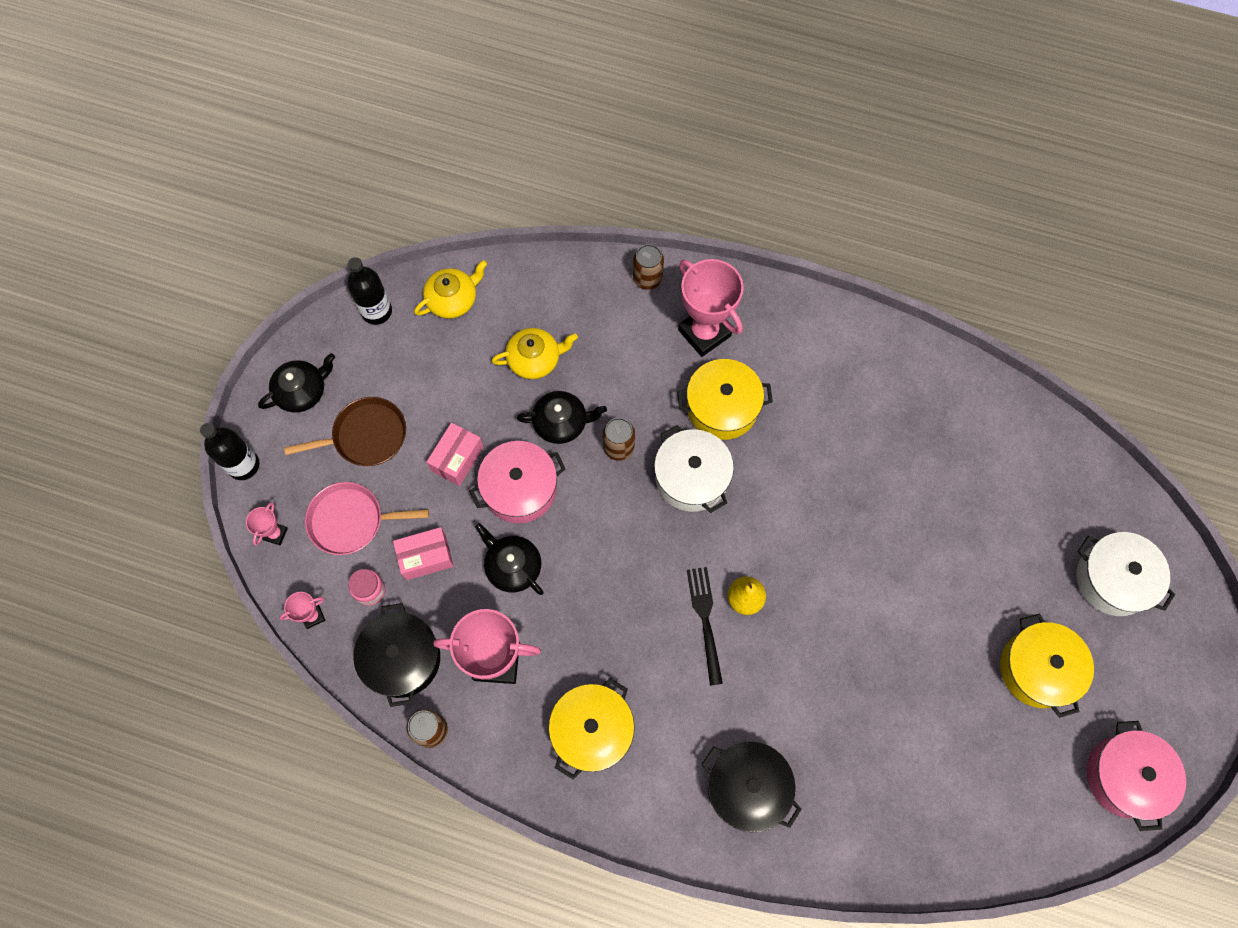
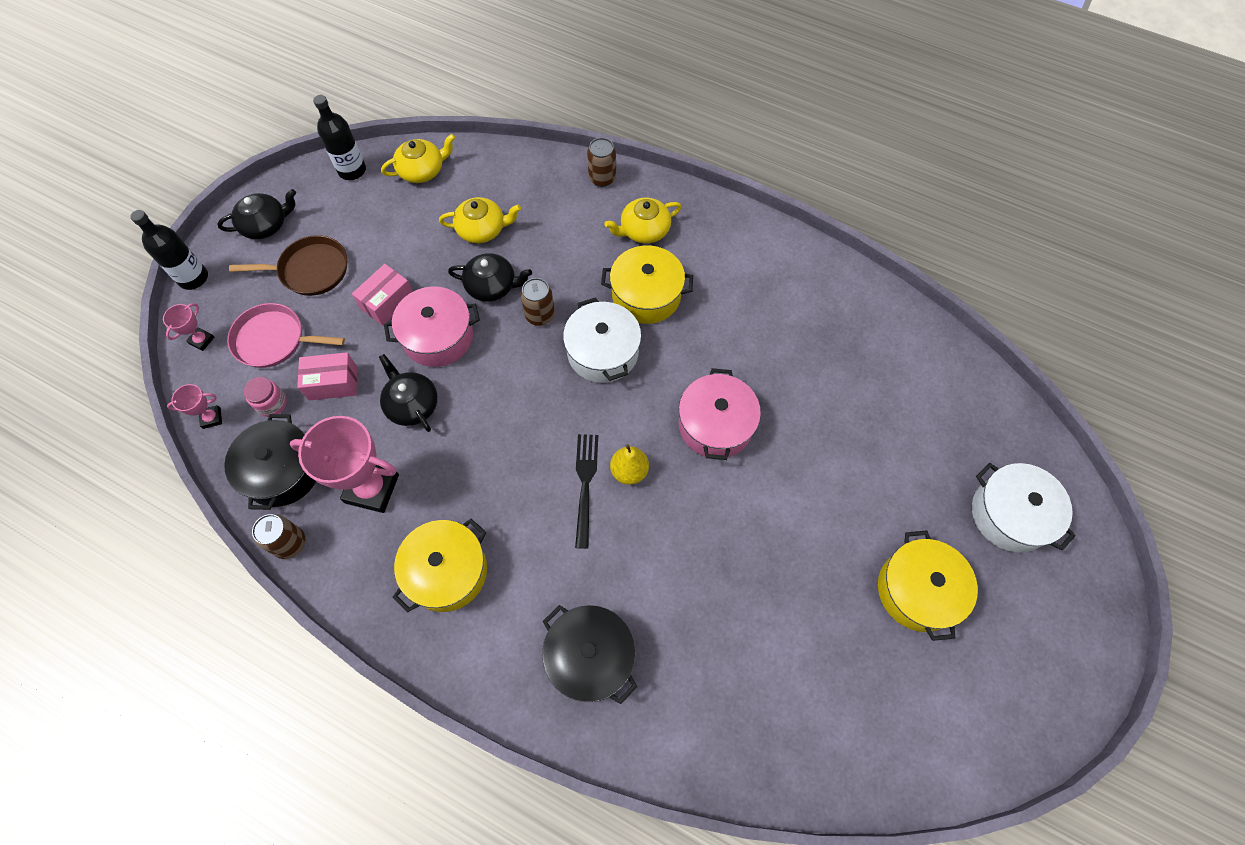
camera: 10 degrees right, 5 degrees down
pink trophy [678,259,744,357] -> yellow teapot [604,197,681,244]
pink pot [1086,721,1186,831] -> pink pot moved to [679,368,761,460]

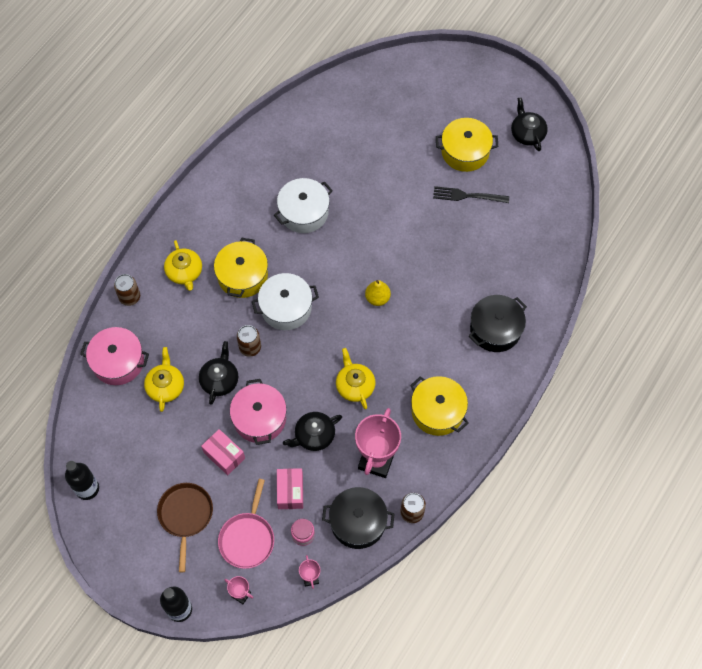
camera: 85 degrees left, 0 degrees up
black teapot [217,189,296,239] -> black teapot moved to [511,97,548,151]
yellow teapot [381,134,455,183] -> yellow teapot moved to [336,348,375,409]
black fork [575,434,598,549] -> black fork moved to [433,186,509,203]
pink pot [679,368,761,460] -> pink pot moved to [80,327,149,385]
white pot [972,463,1076,553] -> white pot moved to [274,178,333,233]

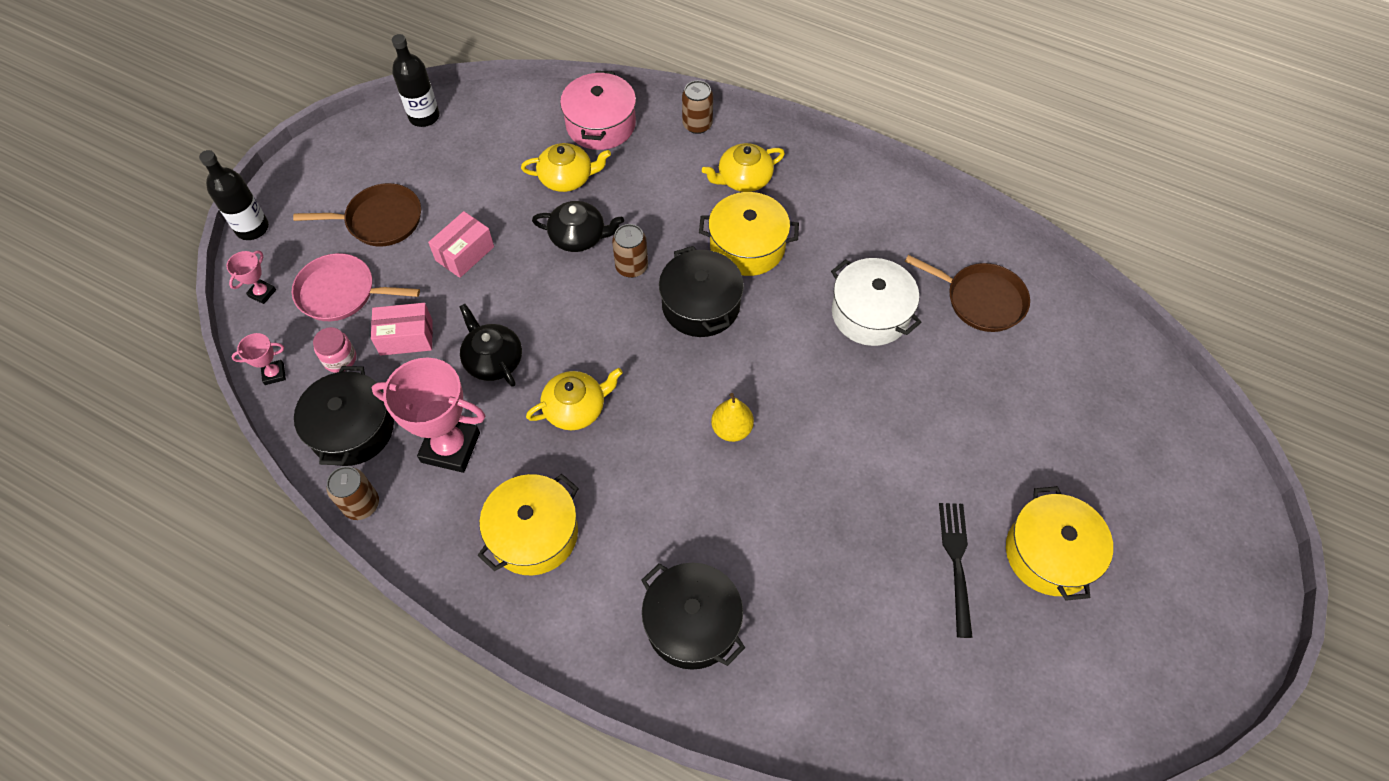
camera: 85 degrees right, 5 degrees down
pink pot [230,379,287,445] -> none
white pot [252,273,319,330] -> black pot [659,246,744,337]
black teapot [511,97,548,151] -> none
none -> brown pan [905,255,1030,332]

